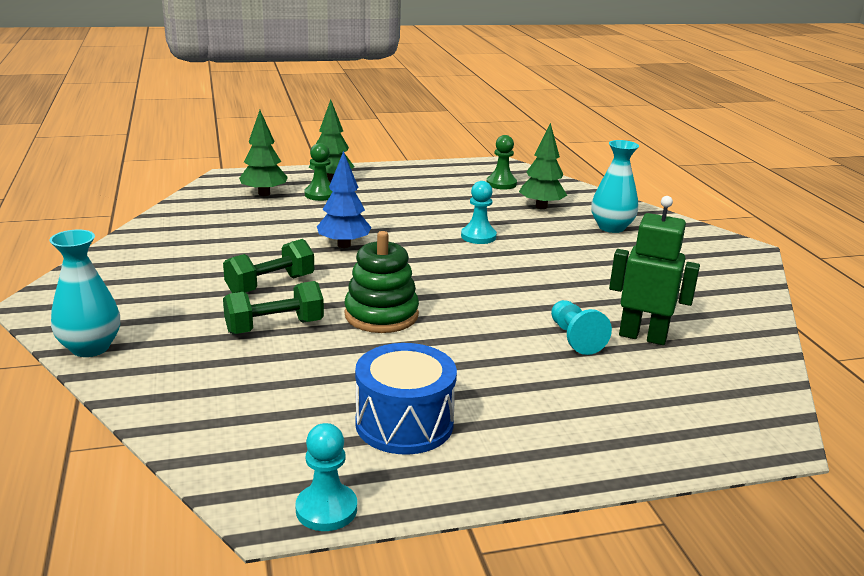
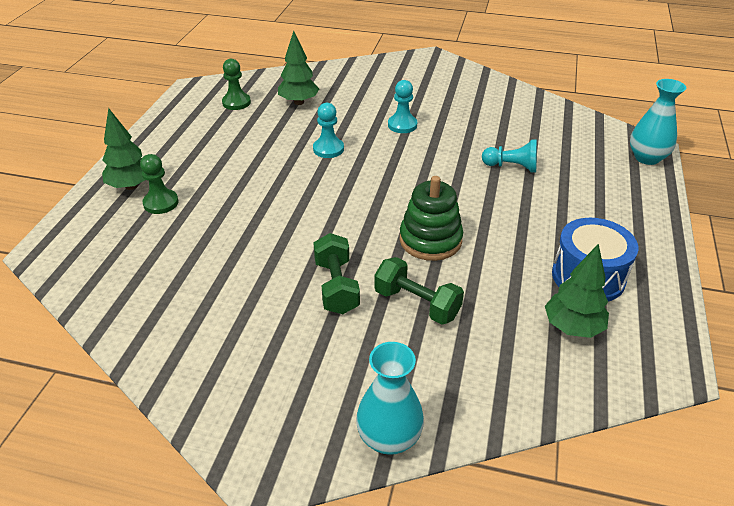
camera: 60 degrees left, 15 degrees up
green dumbbell [223,281,324,334] -> green dumbbell turned 60 degrees counterclockwise [374,257,464,325]
green tree [239,110,288,196] -> green tree moved to [545,243,609,338]
turquoise pawn [295,423,357,531] -> turquoise pawn moved to [388,80,417,133]
blue tree [317,151,372,248] -> none
turquoise vase [591,140,639,233] -> turquoise vase moved to [630,79,686,165]
green robot [609,196,700,345] -> none

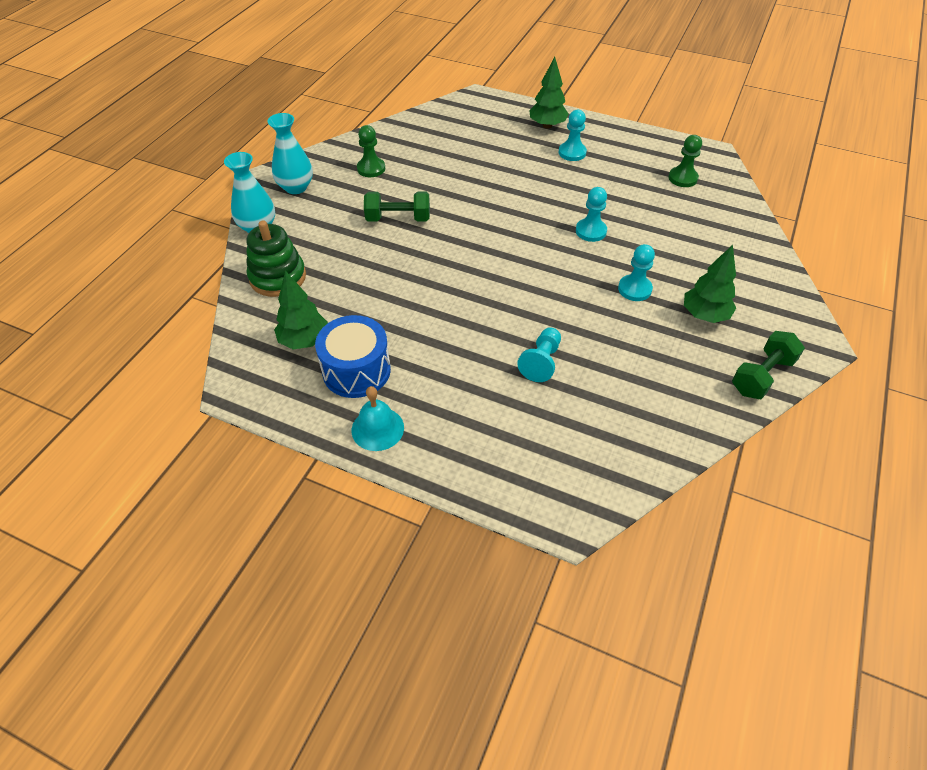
camera: 100 degrees right, 10 degrees up
green pawn [140,154,179,214] -> green pawn moved to [357,125,385,177]
green tree [278,31,319,105] -> green tree moved to [684,245,736,323]
green dumbbell [374,257,464,325] -> green dumbbell moved to [732,331,805,399]
green stacking toy [400,176,463,261] -> green stacking toy moved to [246,220,306,297]
turquoise vase [630,79,686,165] -> turquoise vase moved to [267,113,313,194]
none -> turquoise bell [352,386,404,451]
none -> turquoise pawn [559,110,587,161]

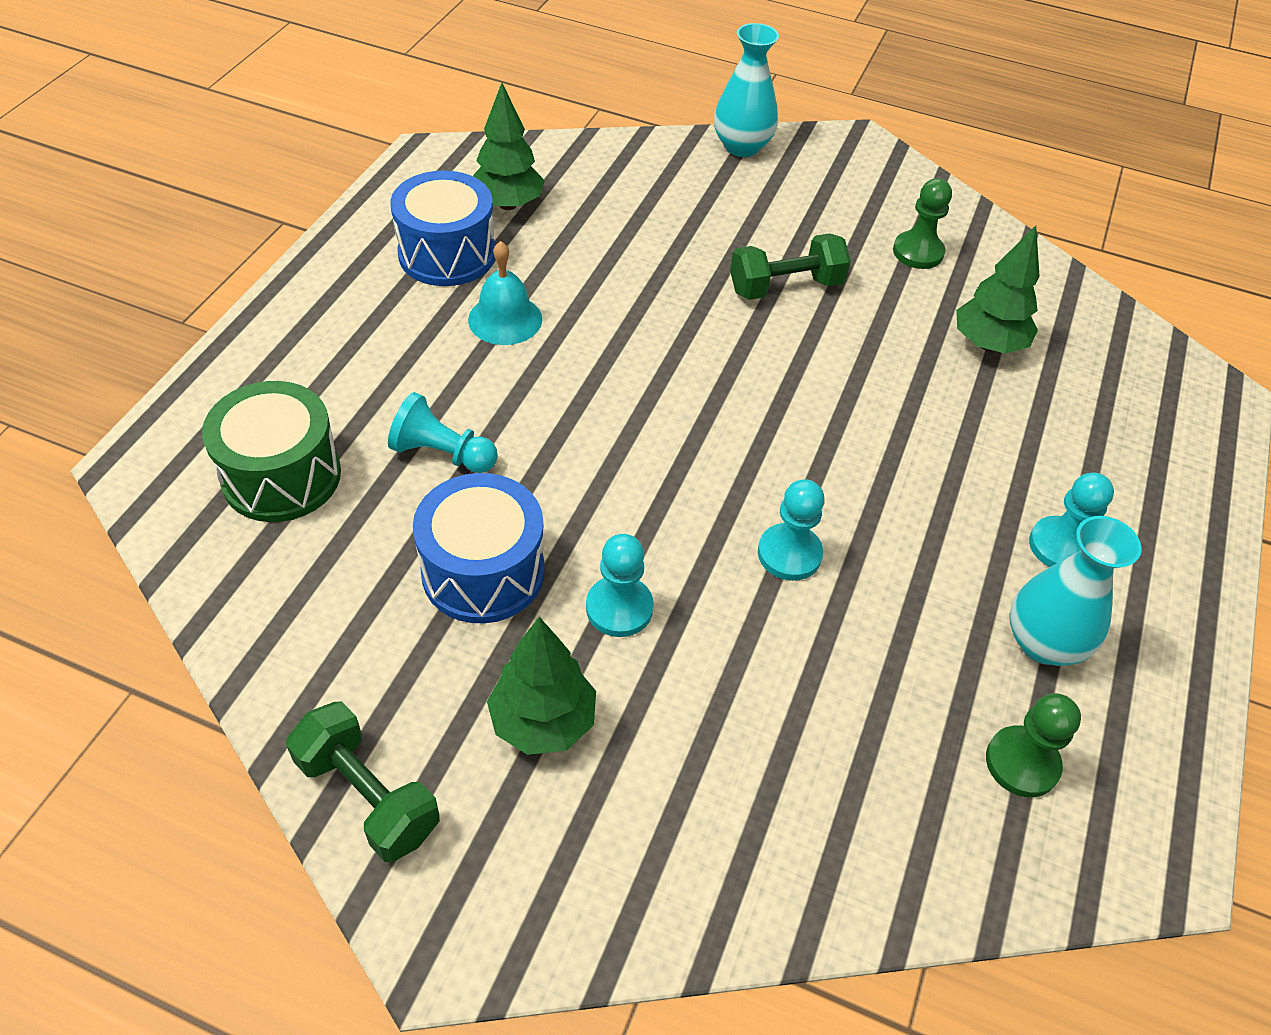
camera: 85 degrees right, 0 degrees up
green stacking toy [246,220,306,297] -> none
turquoise vase [267,113,313,194] -> turquoise vase moved to [1009,516,1142,666]
turquoise bell [352,386,404,451] -> turquoise bell moved to [468,241,542,345]
green dumbbell [364,192,430,222] -> green dumbbell turned 75 degrees clockwise [730,233,851,300]
green tree [529,57,569,129] -> green tree moved to [956,226,1039,354]
none -> green drum [202,381,341,522]
none -> blue drum [413,473,545,623]

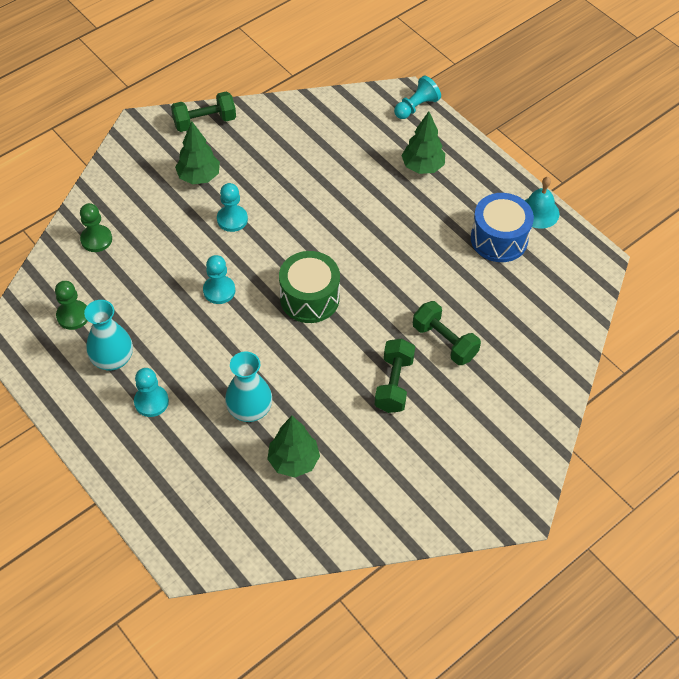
camera: 120 degrees right, 5 degrees up
green drum [202,381,341,522] -> green drum moved to [279,251,340,323]
turquoise pawn [388,392,498,473] -> turquoise pawn moved to [394,76,441,119]
blue drum [413,473,545,623] -> none
turquoise bell [468,241,542,345] -> turquoise bell moved to [525,177,559,229]
green tree [473,83,545,210] -> green tree moved to [401,111,445,174]
turquoise vase [714,23,779,157] -> turquoise vase moved to [225,351,272,422]
green pawn [893,178,952,269] -> green pawn moved to [80,203,112,252]
none -> green dumbbell [413,301,481,365]

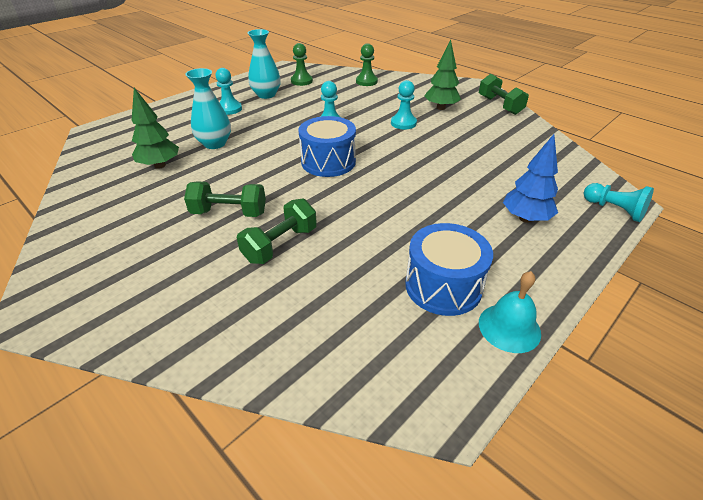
camera: 85 degrees right, 15 degrees down
green drum [279,251,340,323] -> blue drum [299,116,356,177]
green tree [401,111,445,174] -> blue tree [503,134,558,223]

